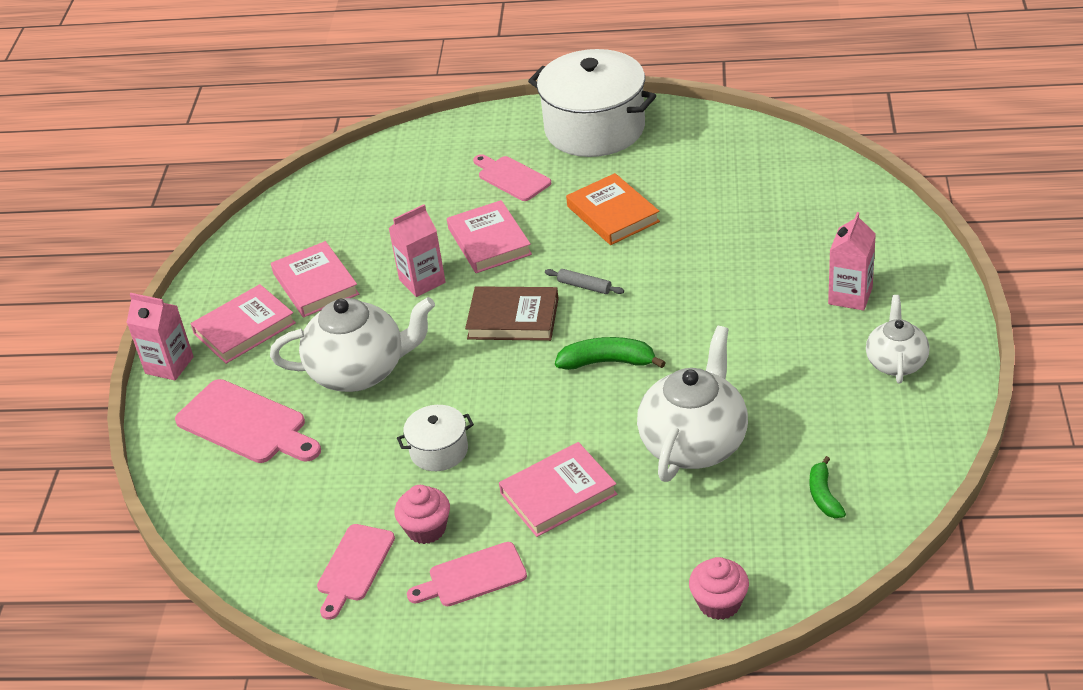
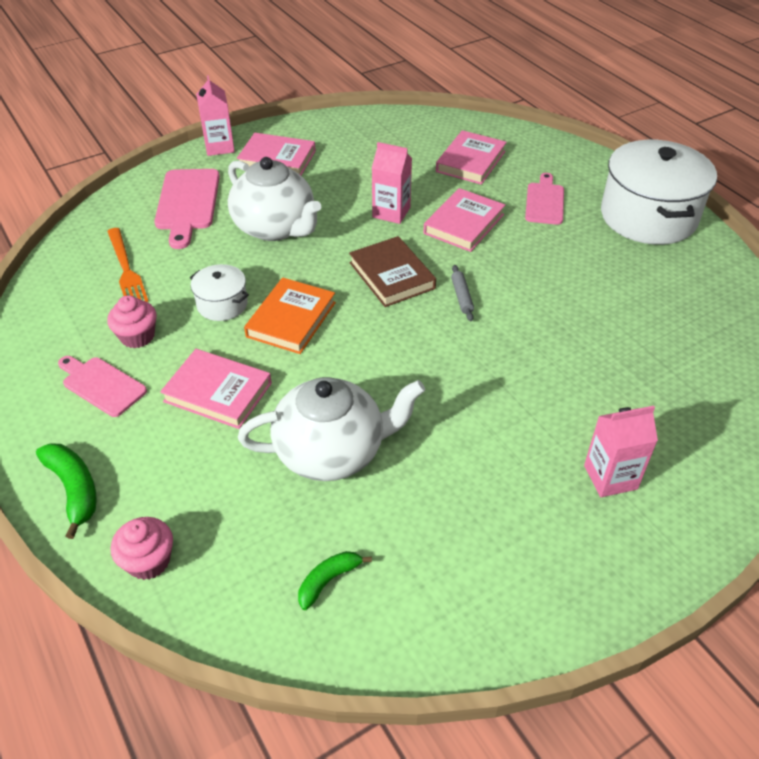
camera: 50 degrees right, 5 degrees up
pink book [271,241,359,318] -> pink book moved to [436,130,507,185]
pink cutting board [317,524,395,620] -> none
green banana [555,337,666,370] -> green banana moved to [36,443,97,539]
orange book [566,173,660,245] -> orange book moved to [244,277,336,354]
white teapot [866,295,929,384] -> none
none -> orange fork [107,228,148,302]

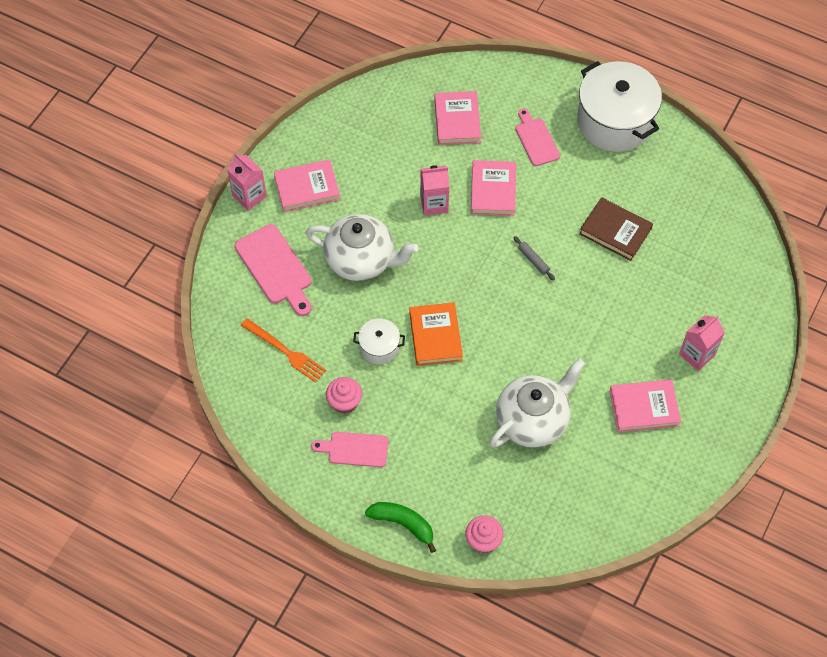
camera: 30 degrees left, 15 degrees up
pink book [160,349,272,429] -> pink book moved to [610,379,681,433]
green banana [298,551,372,610] -> none
brown book [349,236,436,307] -> brown book moved to [579,197,653,261]

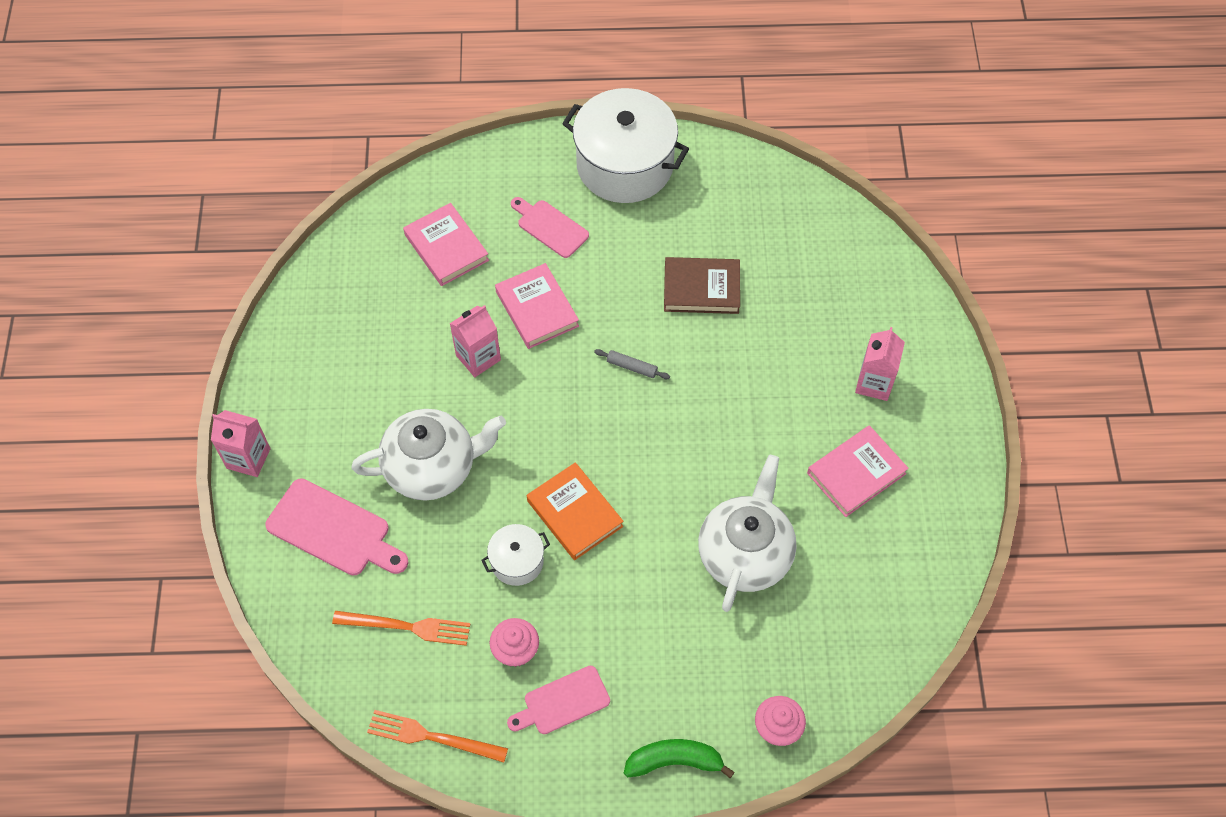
camera: 30 degrees left, 0 degrees up
pink book [274,159,340,212] -> none
none -> orange fork [367,710,508,763]

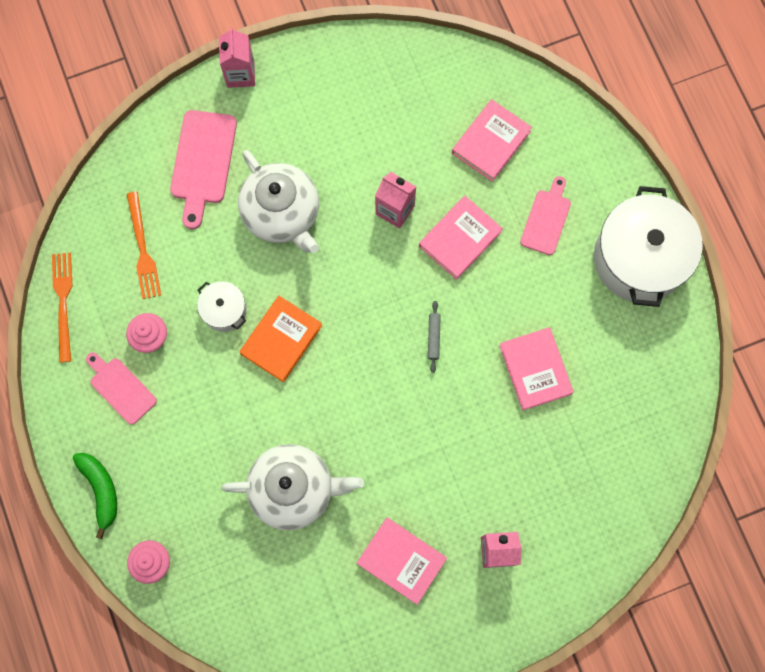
camera: 70 degrees right, 15 degrees up
brown book [664,257,740,314] -> pink book [499,327,574,411]

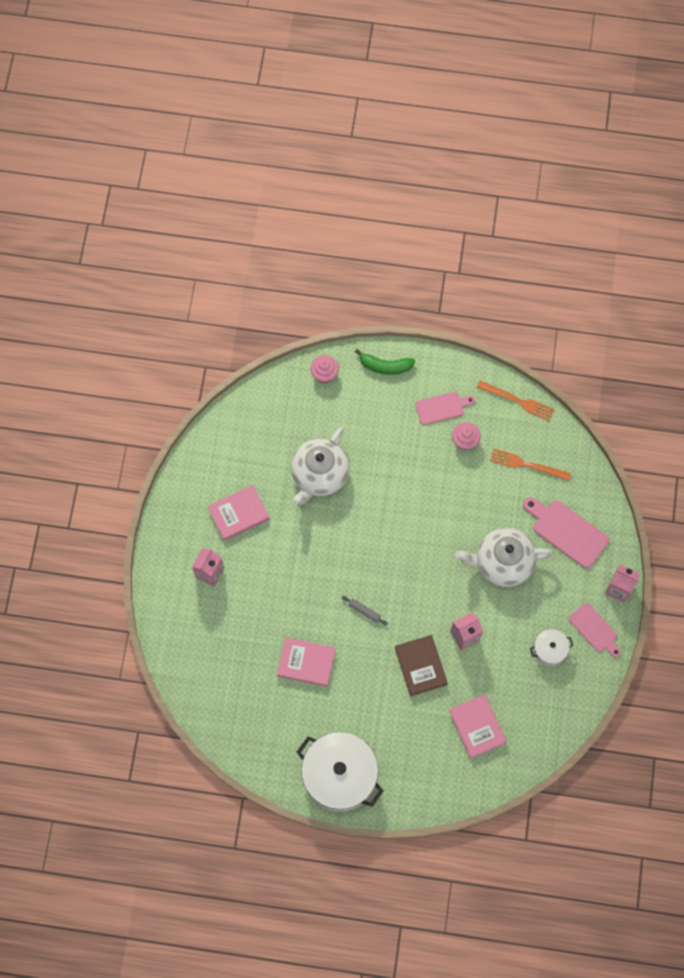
camera: 120 degrees right, 5 degrees down
white pot [197,281,247,332] -> white pot moved to [530,629,573,666]
orange book [239,296,322,382] -> none
pink book [419,196,503,280] -> brown book [395,635,448,696]
pink cutting board [520,176,571,255] -> pink cutting board moved to [569,603,621,658]

